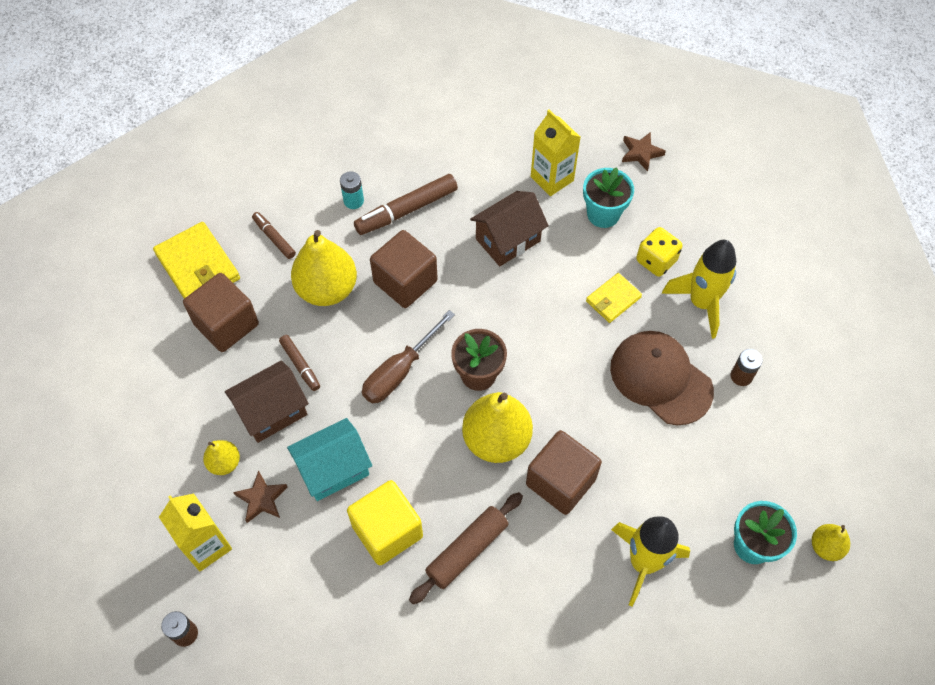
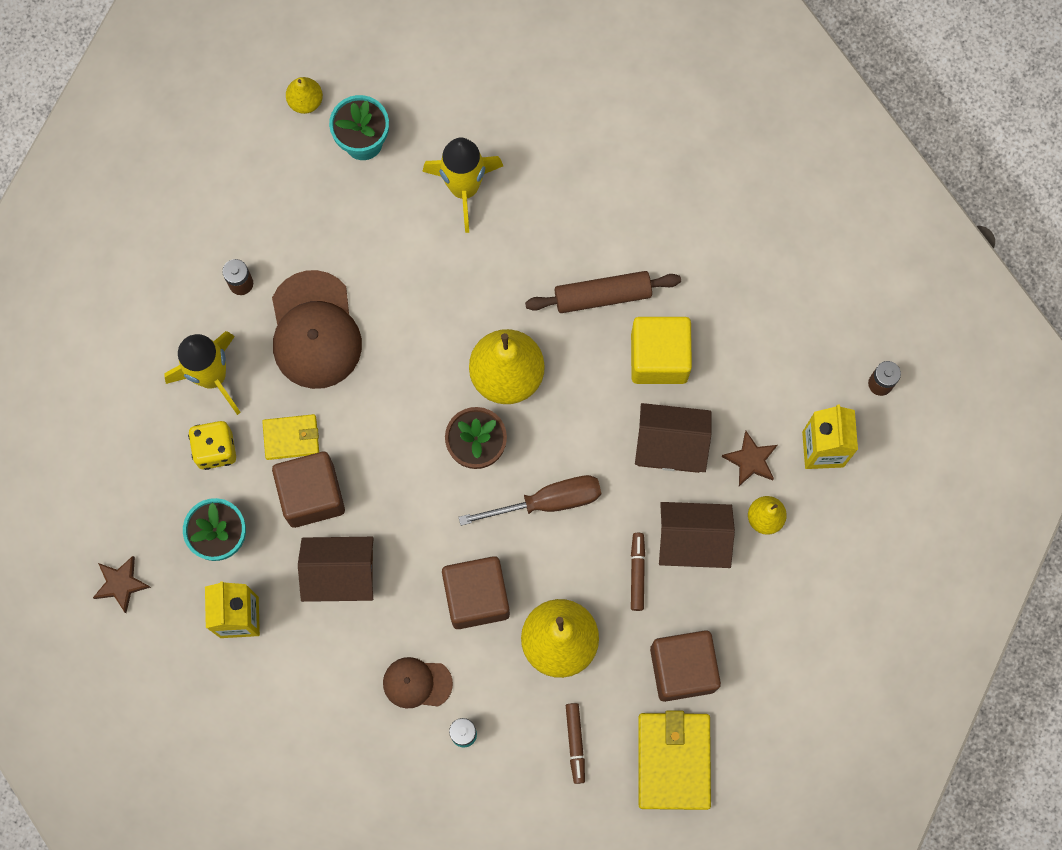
camera: 145 degrees left, 15 degrees up
turquoise house [287,418,372,501] -> brown house [635,403,711,473]
brown marker [354,174,458,235] -> brown cap [383,657,453,708]
brown cube [526,430,602,515] -> brown cube moved to [272,452,345,528]

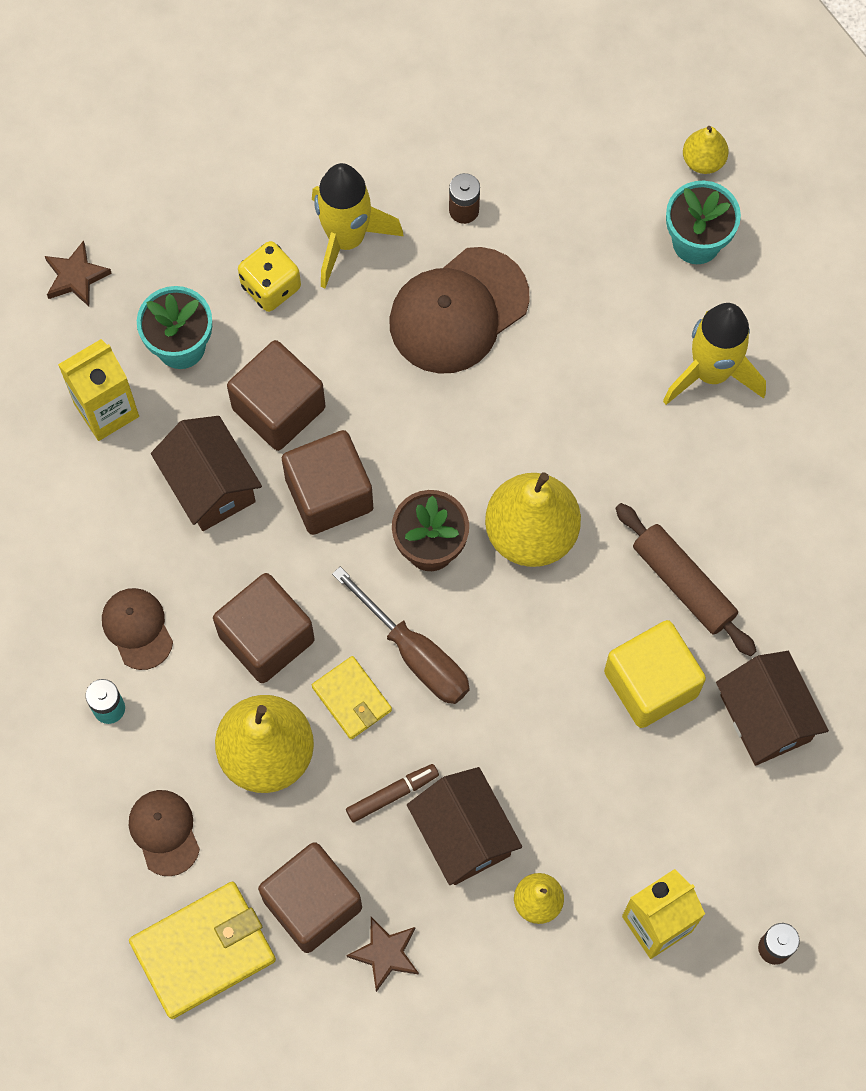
camera: 60 degrees right, 5 degrees down
yellow wallet [262,414,319,460] -> yellow wallet moved to [312,656,392,739]
brown marker [566,703,585,784] -> brown cap [129,790,200,876]
brown house [635,403,711,473] -> brown house moved to [716,651,829,766]
brown star [722,431,777,486] -> brown star moved to [346,917,419,992]
none -> brown cube [282,430,373,535]

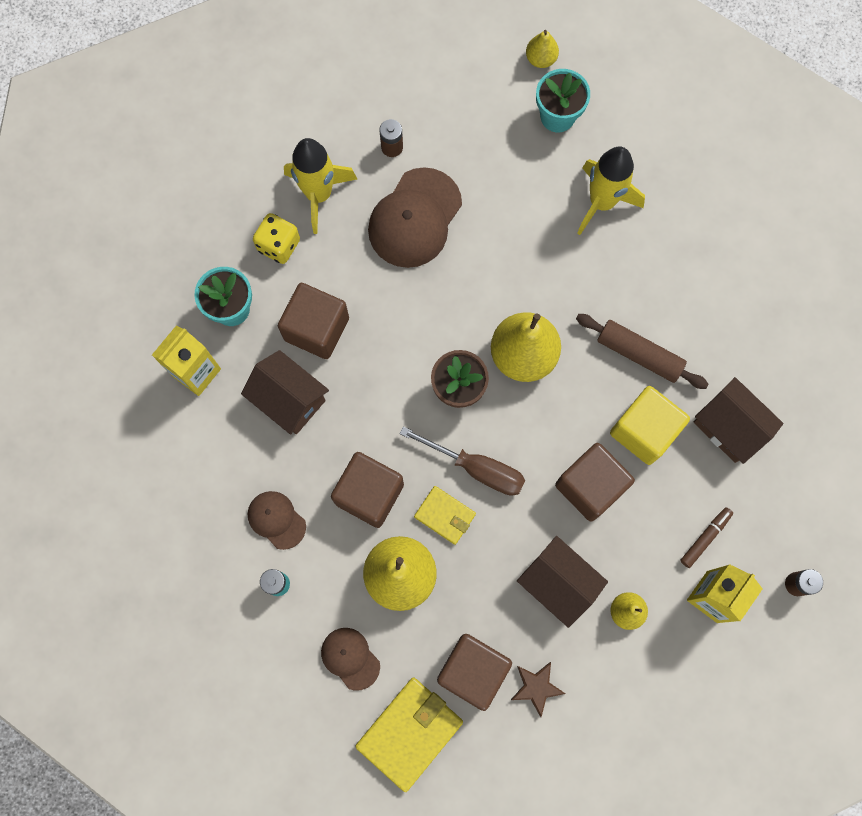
camera: 20 degrees left, 5 degrees up
brown star [45,240,112,306] -> none
brown cube [282,430,373,535] -> brown cube moved to [555,443,635,522]
brown marker [346,764,439,823] -> brown marker moved to [680,507,733,568]

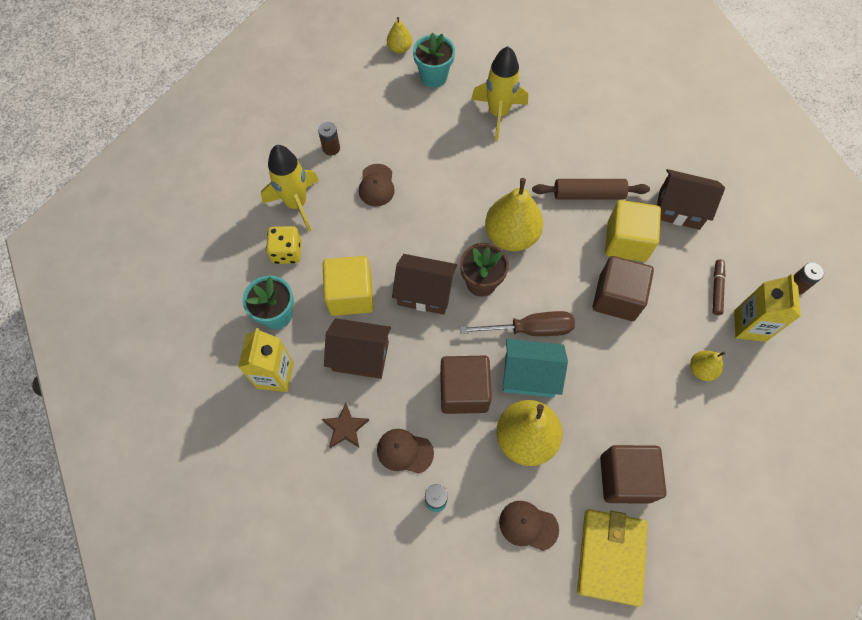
camera: 30 degrees left, 10 degrees down
brown cube [278,283,349,359] -> yellow cube [323,256,374,316]
brown cap [368,167,462,268] -> brown cap [359,164,395,206], size x0.55
yellow wallet [414,486,476,545] -> turquoise house [503,339,568,397]
brown star [511,662,565,717] -> brown star moved to [322,403,369,448]
brown house [517,536,608,628] -> brown house moved to [392,254,457,315]

